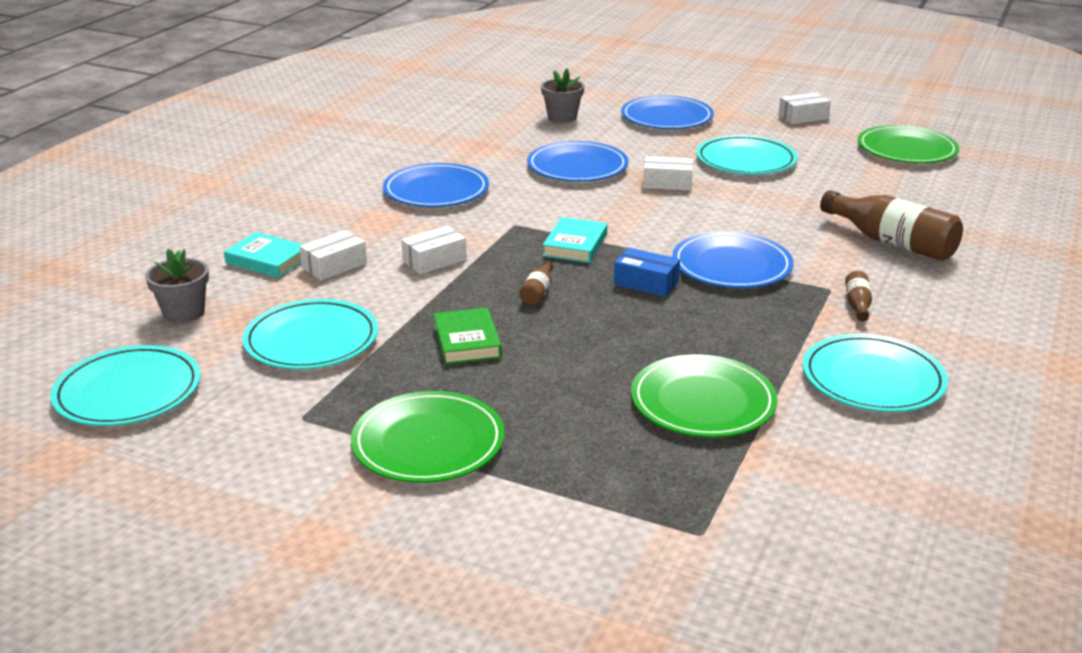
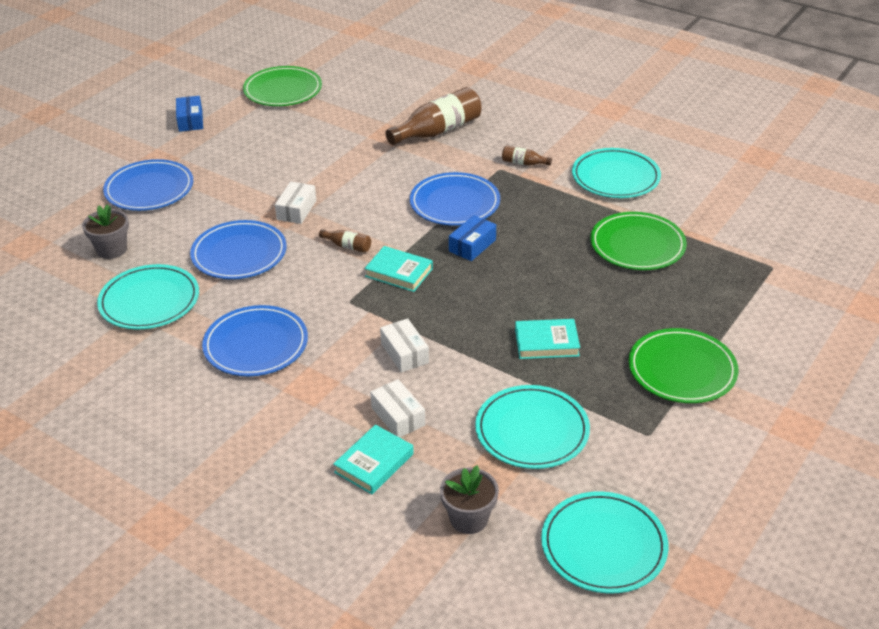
camera: 80 degrees left, 10 degrees up
green book [434,308,502,365] -> turquoise book [515,319,580,359]
brown bottle [519,261,553,306] -> brown bottle moved to [319,229,371,253]
turquoise plate [696,135,798,175] -> turquoise plate moved to [97,264,199,329]
white box [778,92,831,124] -> blue box [176,96,203,132]

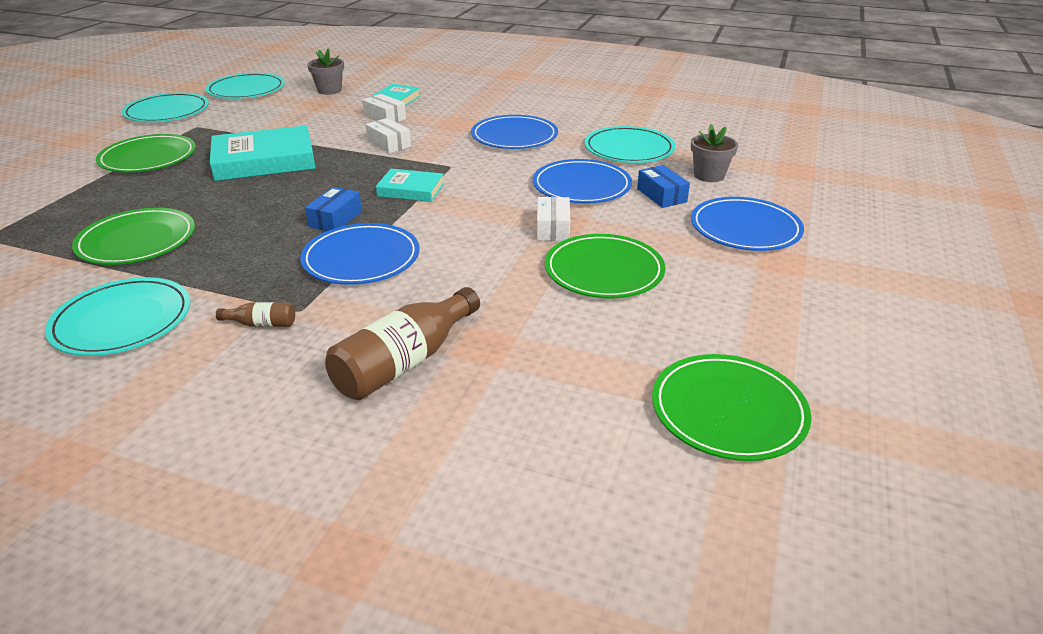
camera: 165 degrees right, 5 degrees down
blue box [176,96,203,132] -> blue box moved to [637,165,690,208]
brown bottle [319,229,371,253] -> none
turquoise plate [475,385,590,469] -> turquoise plate moved to [122,92,209,122]
turquoise book [515,319,580,359] -> turquoise book [210,125,316,181], size x1.79
none -> green plate [545,234,666,298]

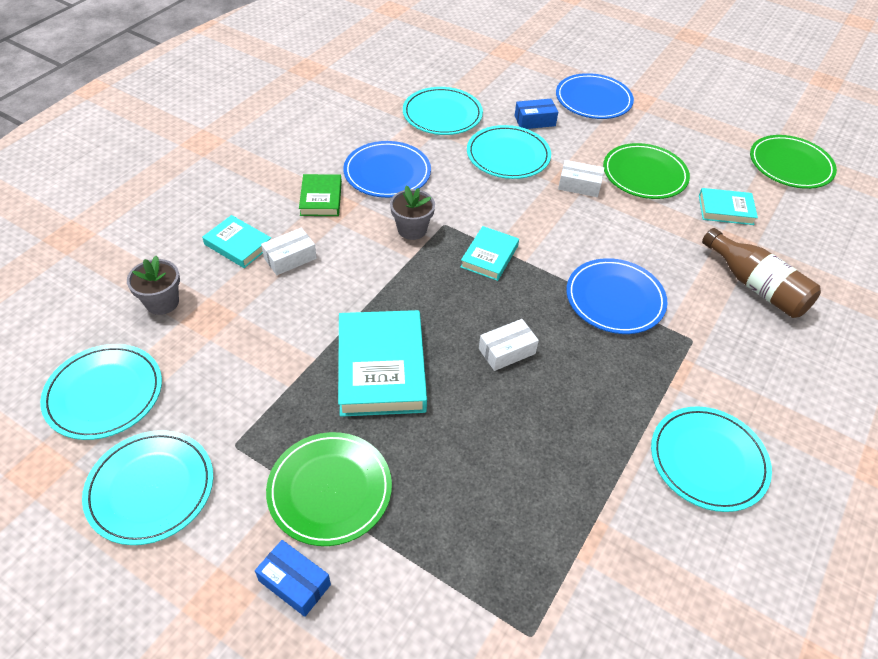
camera: 80 degrees left, 15 degrees up
green plate [72,208,195,265] -> none
brown bottle [216,302,295,327] -> none
blue box [305,187,362,231] -> blue box moved to [255,540,331,617]
white box [365,118,411,154] -> white box moved to [479,319,539,371]
blue plate [533,159,632,203] -> turquoise plate [467,125,551,179]
grey flower pot [691,124,738,182] -> grey flower pot moved to [390,185,435,240]
none -> green book [299,174,342,216]
none -> turquoise book [699,188,758,225]

